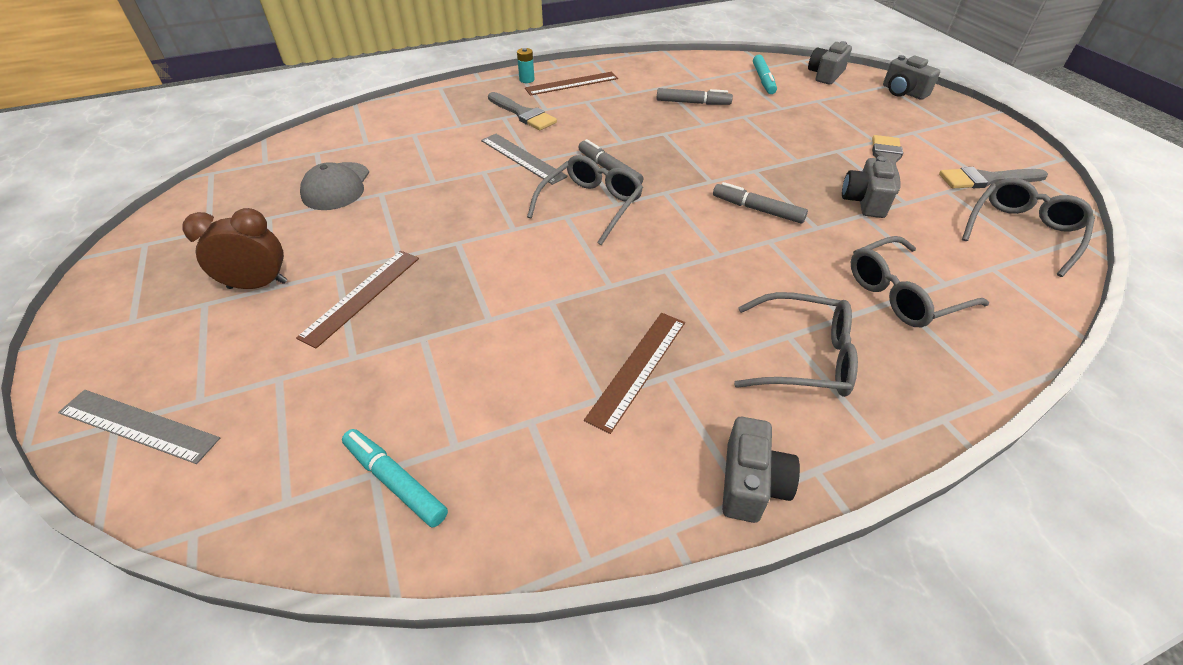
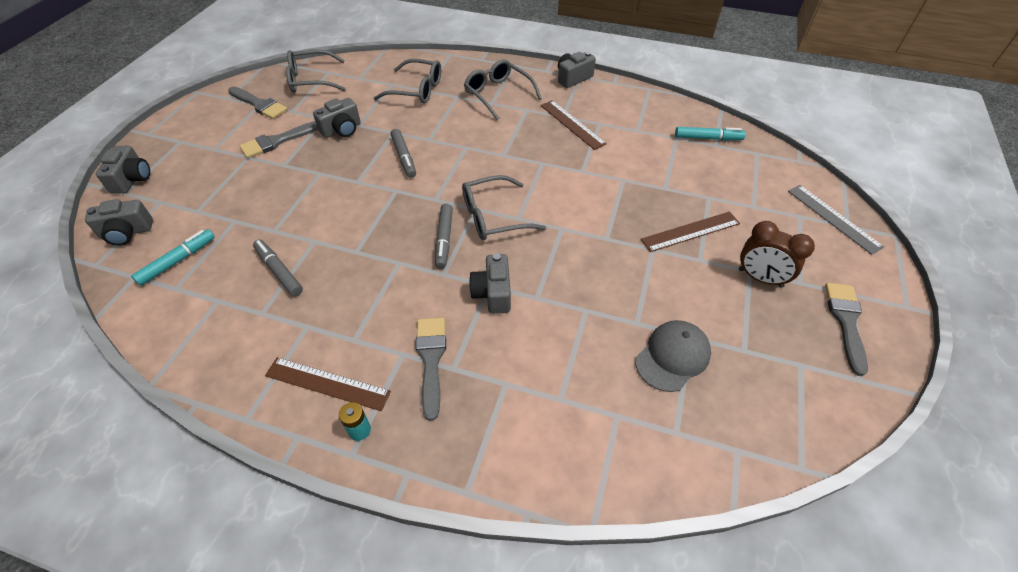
camera: 140 degrees left, 5 degrees up
turquoise marker [342,429,448,527] -> turquoise marker turned 75 degrees counterclockwise [675,127,746,140]
grey ruler [481,134,568,185] -> grey camera [469,254,511,314]
brown ruler [584,313,685,434] -> brown ruler turned 75 degrees clockwise [540,100,607,150]
none -> grey brush [825,283,868,376]

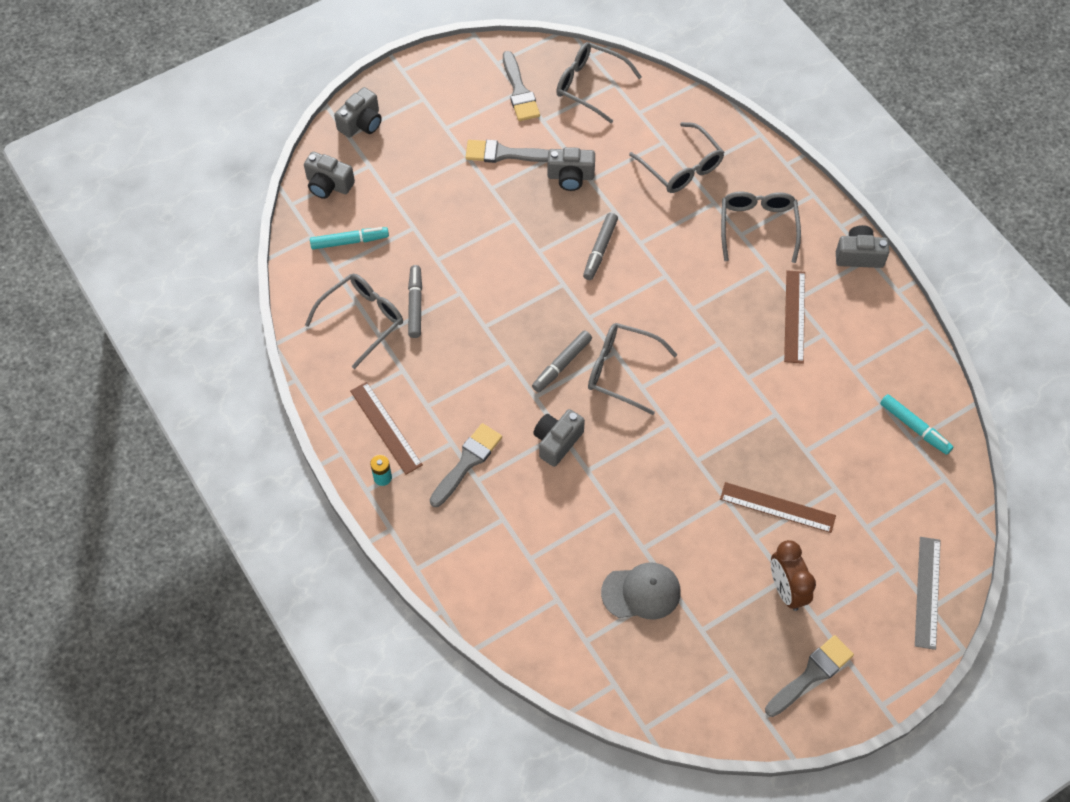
camera: 40 degrees right, 10 degrees up
none -> grey glasses [305,274,403,369]

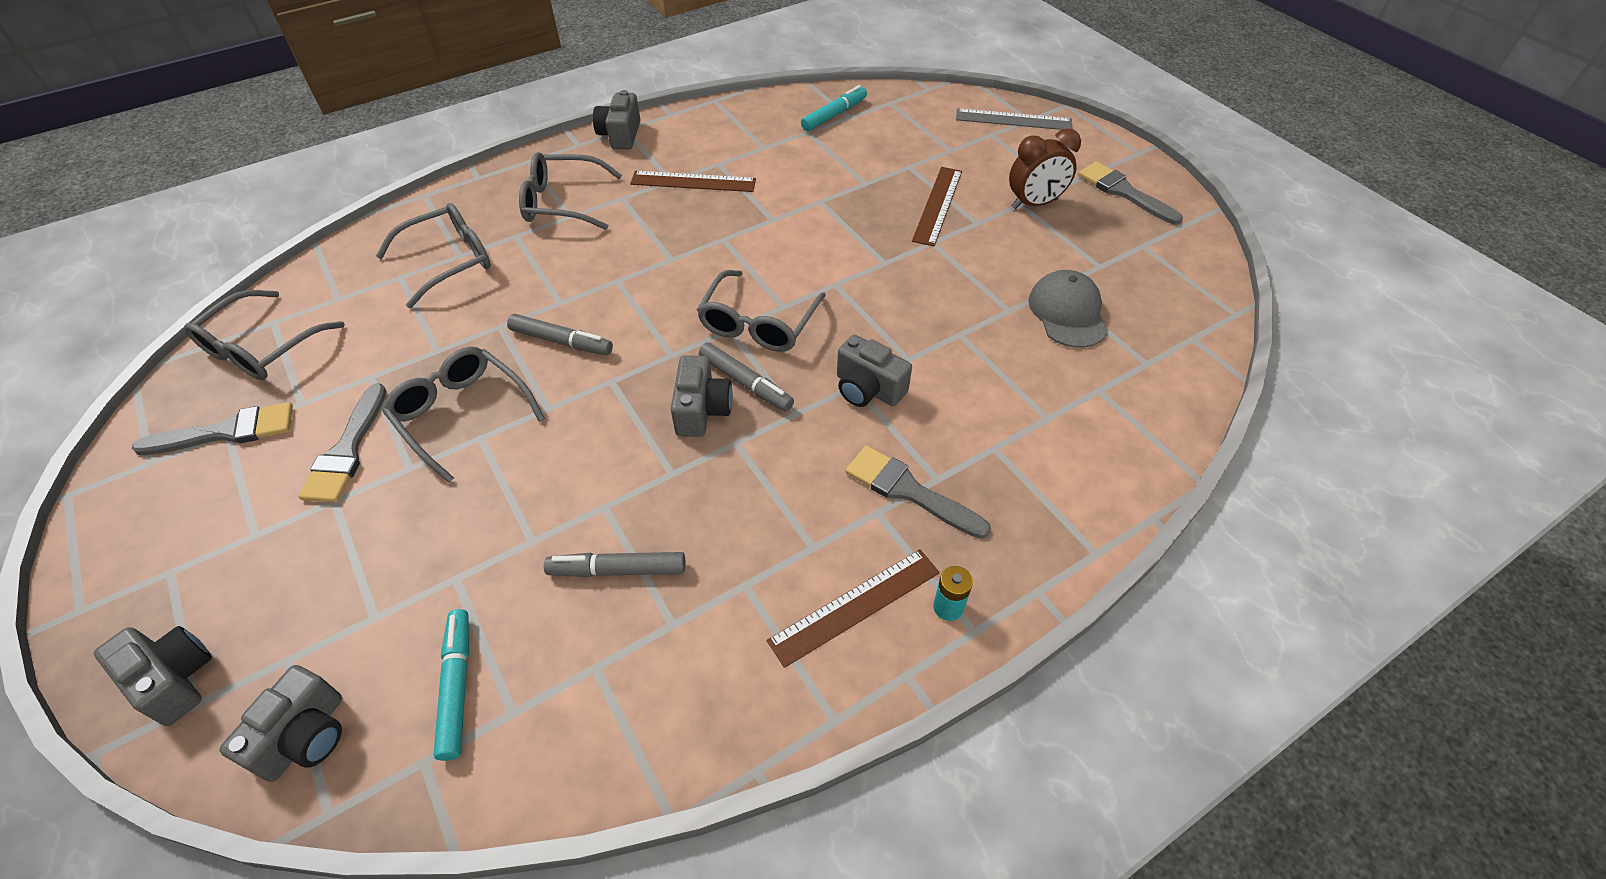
camera: 90 degrees left, 10 degrees down
grey glasses [305,274,403,369] -> grey glasses moved to [383,347,545,483]
grey camera [547,147,595,191] -> grey camera moved to [671,355,733,437]

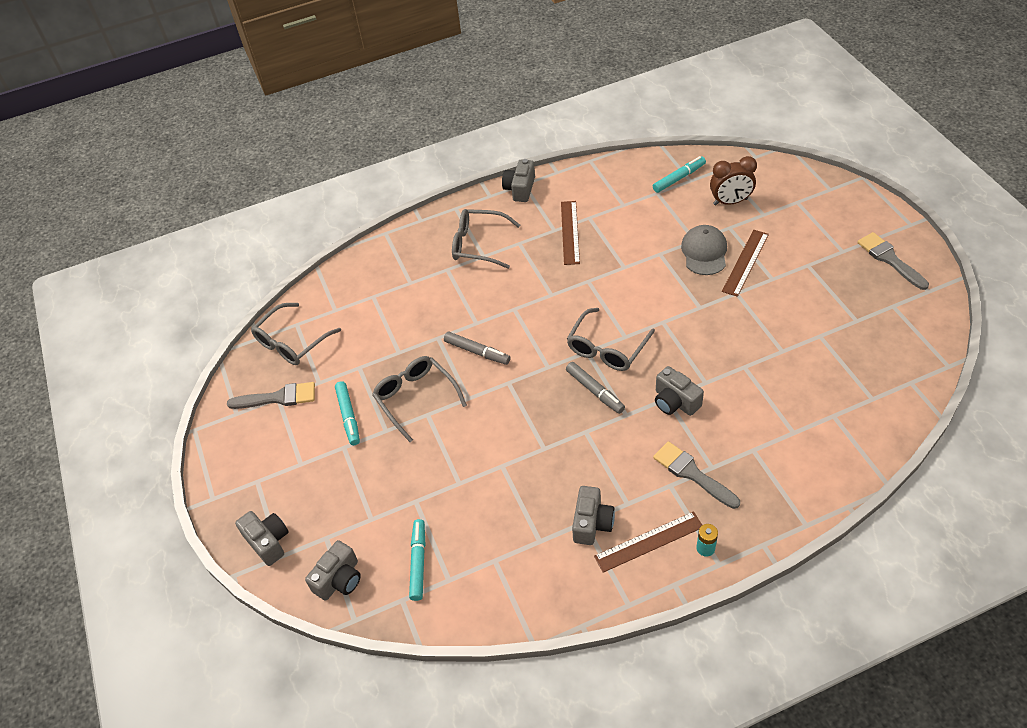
camera: 15 degrees right, 0 degrees up
grey brush [298,383,387,503] -> turquoise marker [335,381,360,445]
grey glasses [376,203,491,308] -> none
grey marker [544,552,685,577] -> none
brown ruler [630,171,756,192] -> brown ruler turned 75 degrees clockwise [561,201,580,265]
grey camera [671,355,733,437] -> grey camera moved to [572,486,615,545]
grey ruler [956,108,1072,130] -> none
brown clock [1009,129,1081,209] -> brown clock moved to [710,156,757,205]
grey cap [1028,270,1109,348] -> grey cap moved to [681,225,727,275]

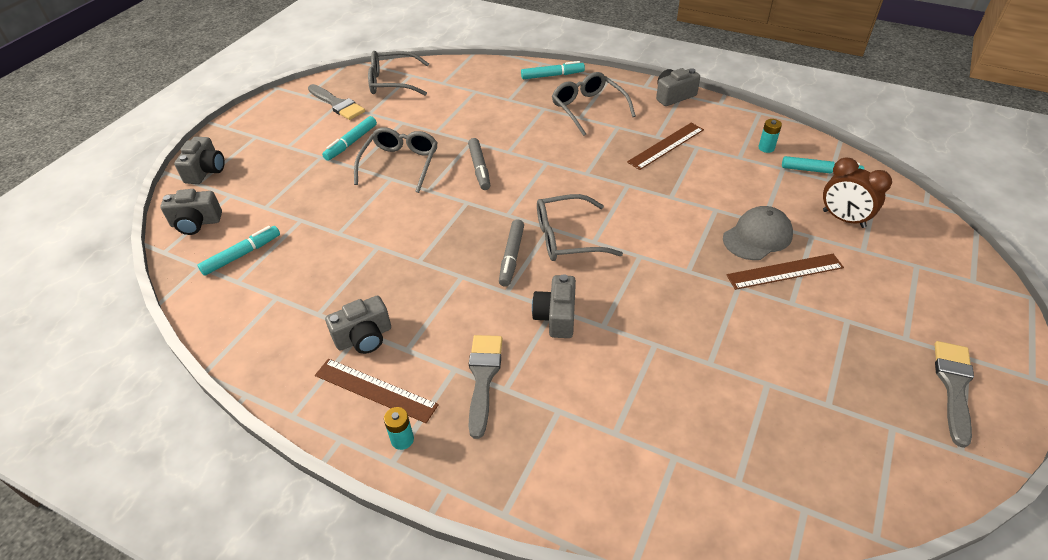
camera: 45 degrees right, 5 degrees down
none -> turquoise marker [521,61,585,79]
none -> turquoise battery [759,119,782,153]

